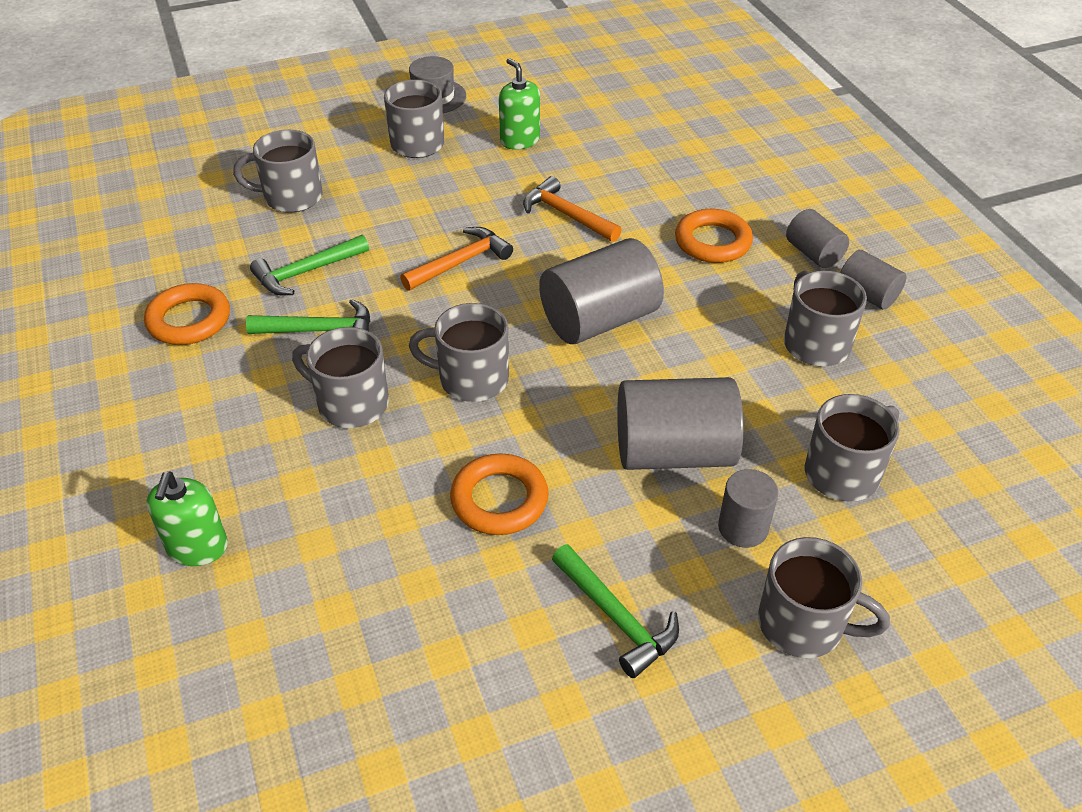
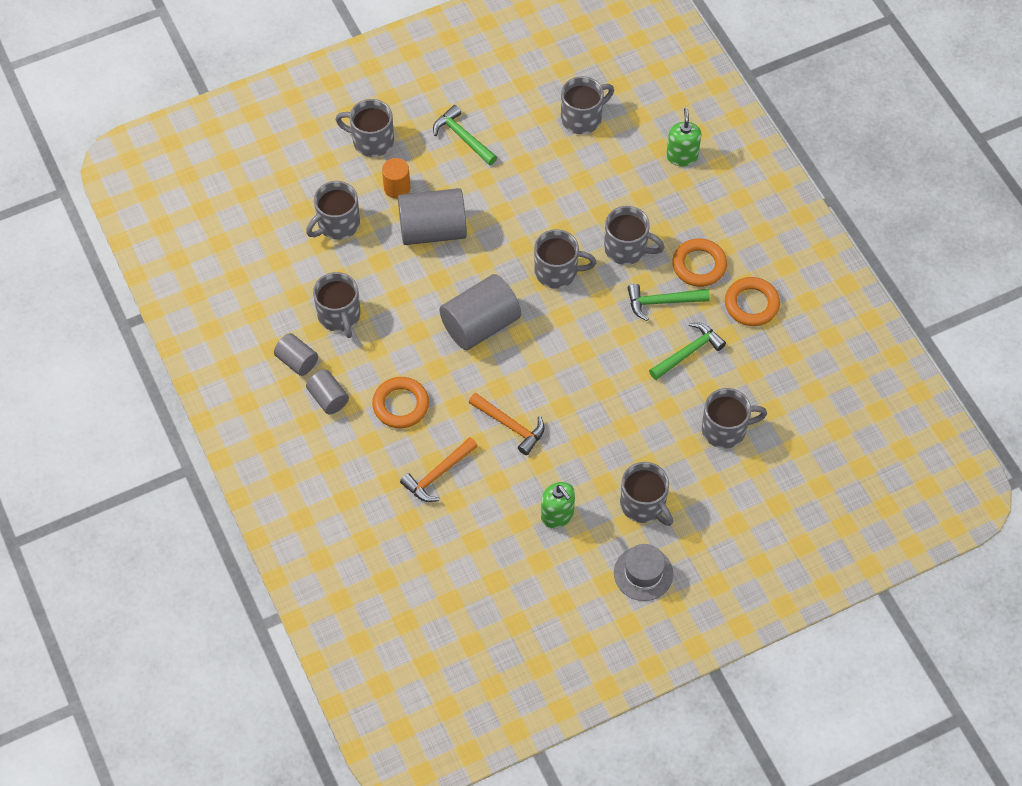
camera: 175 degrees right, 15 degrees up
orange hammer [400,227,513,291] -> orange hammer moved to [400,437,478,502]
orange ring [450,453,549,535] -> orange ring moved to [672,238,727,287]
grey cylinder [718,469,778,548] -> orange cylinder [382,158,411,199]
none -> grey mug [561,76,614,134]

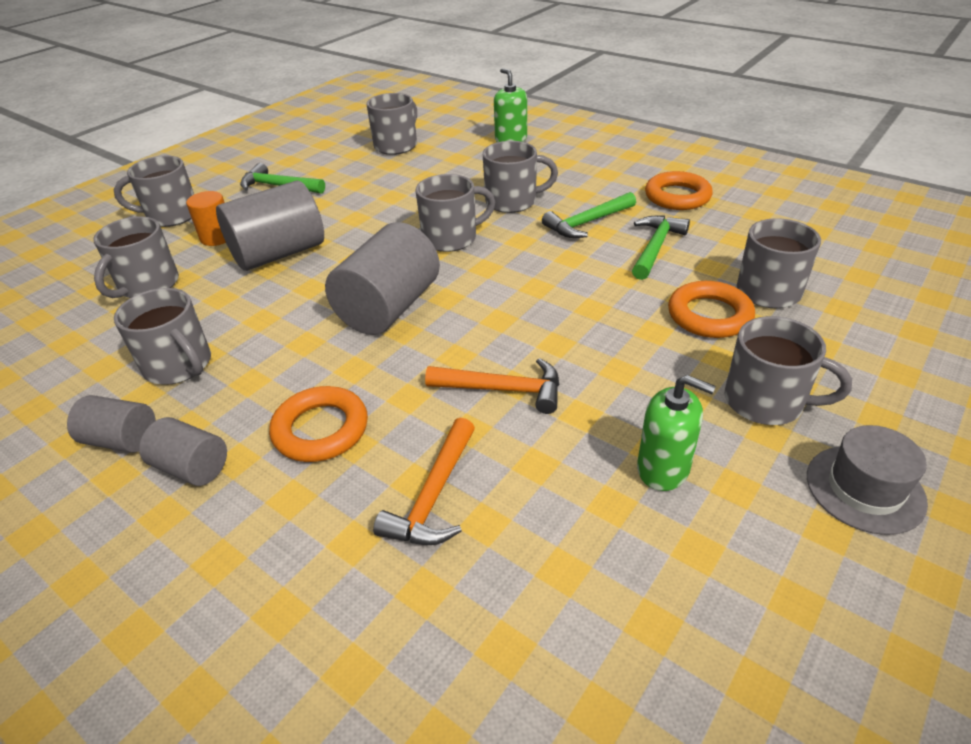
camera: 25 degrees left, 20 degrees down
orange ring [672,238,727,287] -> orange ring moved to [668,281,755,338]

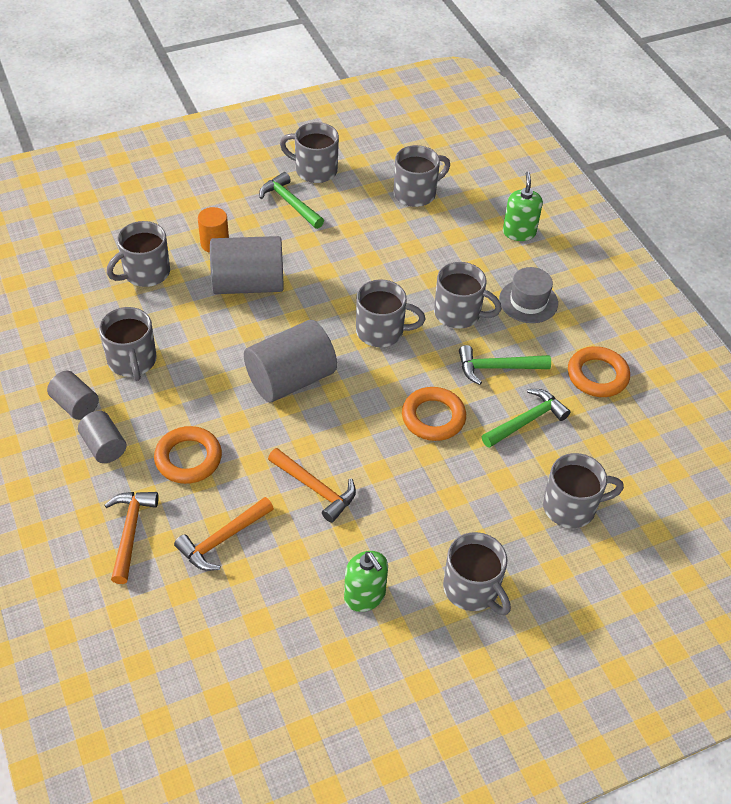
camera: 25 degrees right, 10 degrees up
grey mug [114,156,194,227] -> grey mug moved to [280,122,339,183]
orange ring [668,281,755,338] -> orange ring moved to [402,387,466,441]
grey hat [807,425,928,535] -> grey hat moved to [499,267,558,323]
none -> orange hammer [104,492,158,584]

